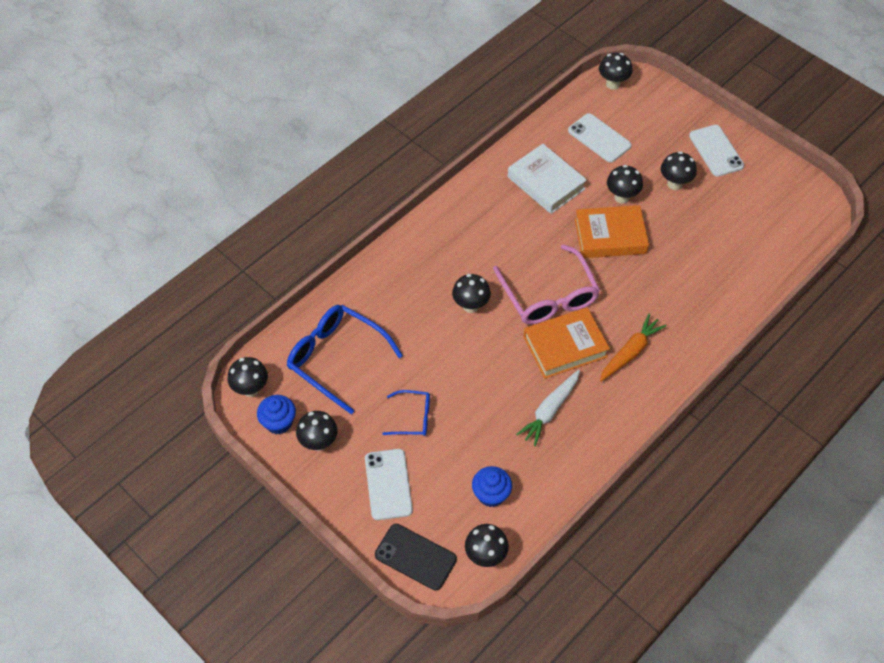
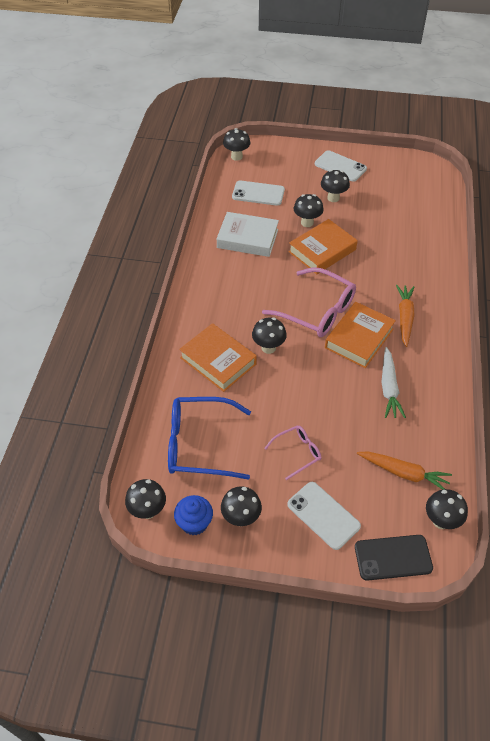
camera: 35 degrees left, 5 degrees down
blue glasses [382,390,430,436] -> pink glasses [264,426,321,480]
blue cupcake [472,466,512,507] -> orange carrot [357,451,452,489]
none -> orange book [179,323,257,392]

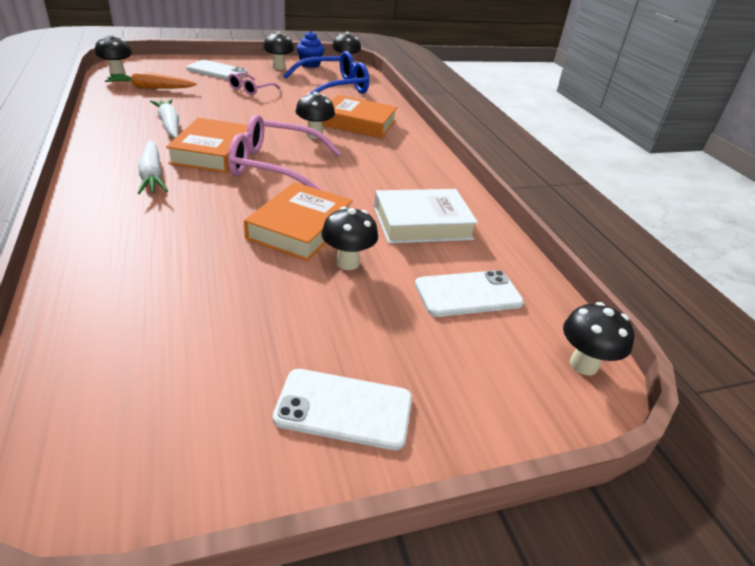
camera: 150 degrees right, 15 degrees down
black mushroom [321,170,350,202] -> none
black phone [355,535,433,581] -> none
orange carrot [396,285,415,347] -> white carrot [138,140,168,194]

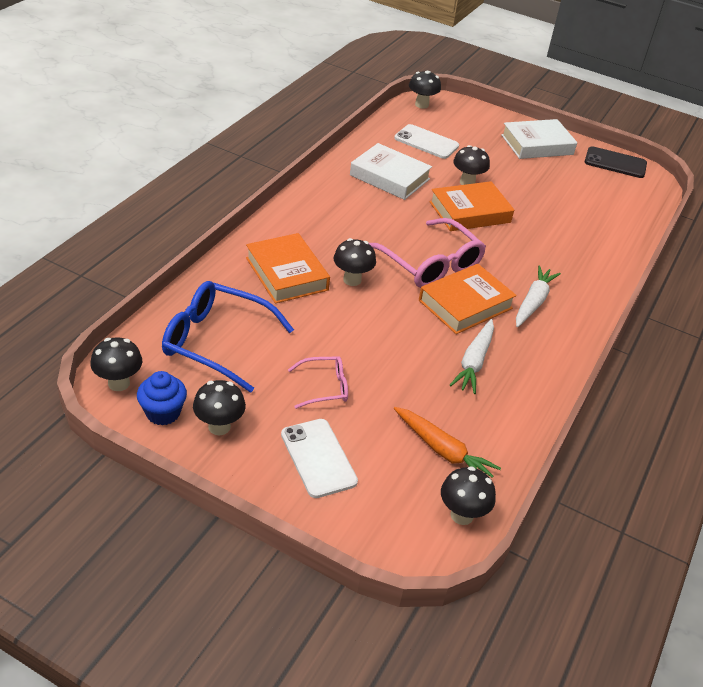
camera: 135 degrees left, 5 degrees up
white phone [273,369,412,450] -> white book [501,119,577,159]
none -> black phone [585,146,647,178]

